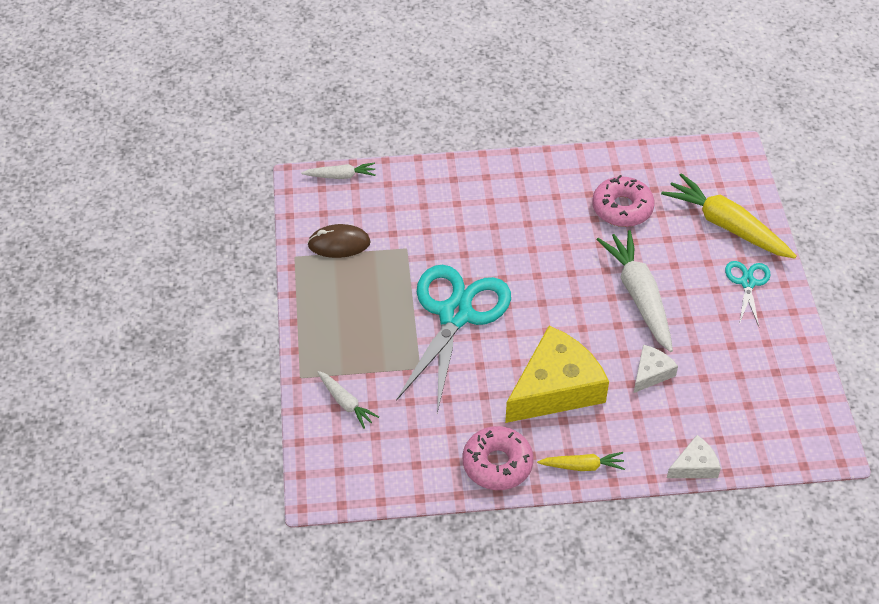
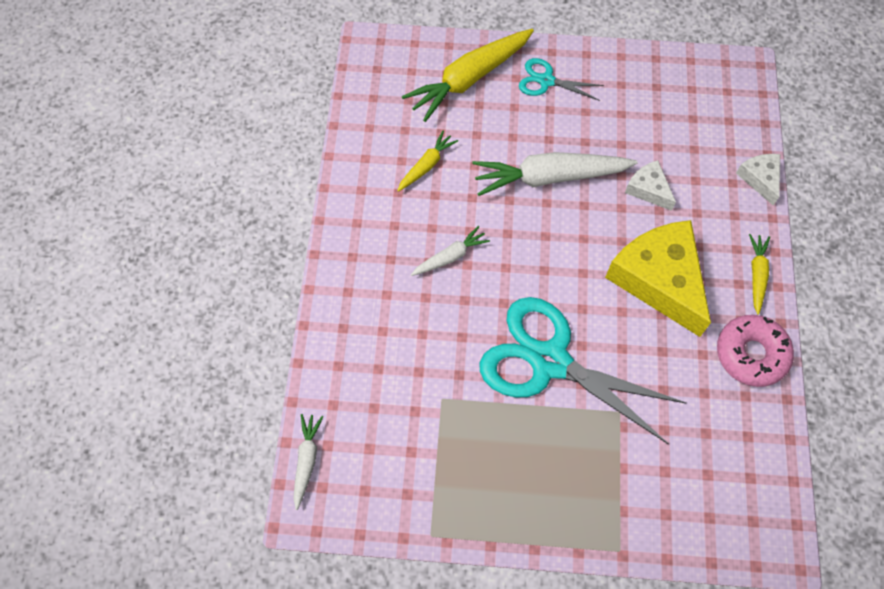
camera: 80 degrees left, 15 degrees up
brown mouse [307,224,371,258] -> none
white carrot [317,371,379,429] -> white carrot moved to [411,226,490,276]
pink donut [592,175,654,227] -> yellow carrot [397,130,458,192]

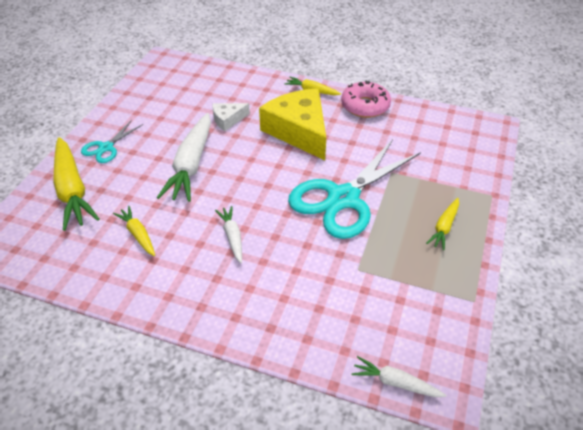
camera: 75 degrees left, 20 degrees down
yellow cheese [605,220,711,337] -> yellow cheese turned 75 degrees clockwise [259,88,326,160]
white cheese [736,154,780,205] -> none
none -> yellow carrot [426,198,459,250]

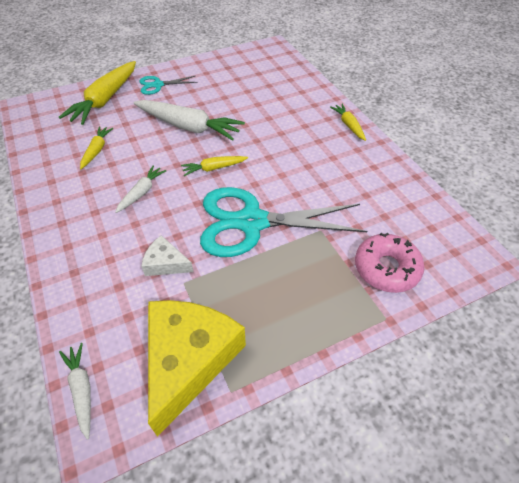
camera: 45 degrees right, 5 degrees up
white carrot [157,113,211,202] -> white carrot turned 120 degrees counterclockwise [133,100,245,141]
white cheese [212,103,250,131] -> white cheese moved to [141,235,194,276]
yellow cheese [259,88,326,160] -> yellow cheese moved to [148,300,246,437]
pink donut [341,81,391,118] -> pink donut moved to [355,233,424,293]
yellow carrot [426,198,459,250] -> yellow carrot moved to [181,156,248,176]

